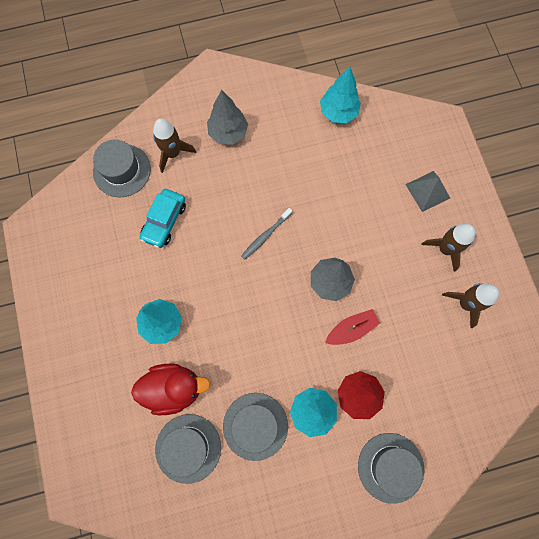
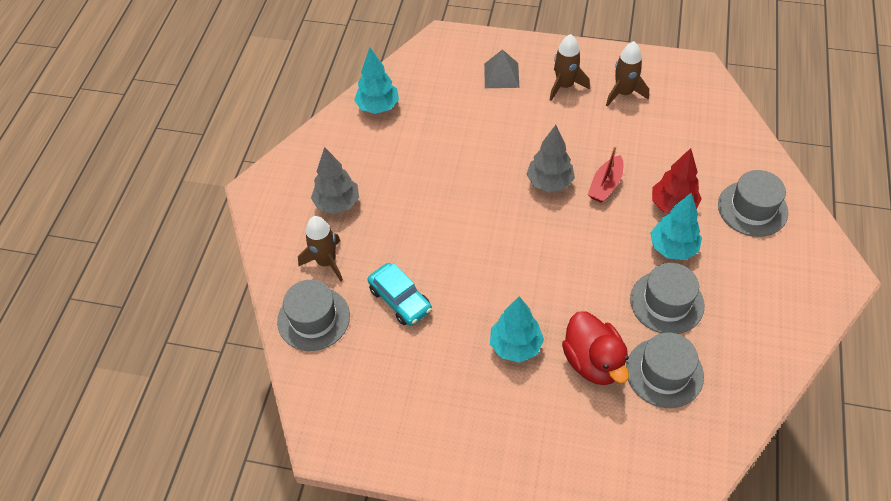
camera: 60 degrees left, 20 degrees down
red duck [131,363,210,415] -> red duck turned 135 degrees clockwise [562,311,629,385]
grey toothbrush [241,208,292,260] -> none
red boat [325,309,380,345] -> red boat turned 150 degrees counterclockwise [588,146,623,203]

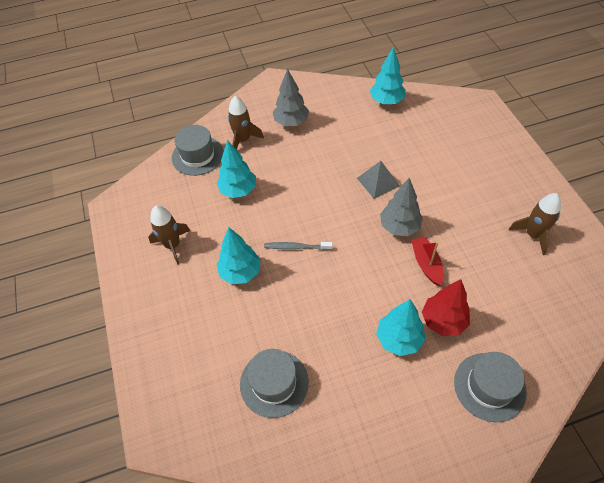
camera: 60 degrees right, 0 degrees up
turquoise car [368,263,432,326] -> turquoise tree [217,140,256,198]
grey pyramid [484,49,519,88] -> grey pyramid moved to [357,161,400,199]
brown rocket [550,34,590,101] -> brown rocket moved to [148,205,190,265]
red duck [562,311,629,385] -> none
red boat [588,146,623,203] -> red boat turned 75 degrees clockwise [411,237,444,286]
grey hat [630,263,705,334] -> none
none -> grey toothbrush [264,242,332,250]

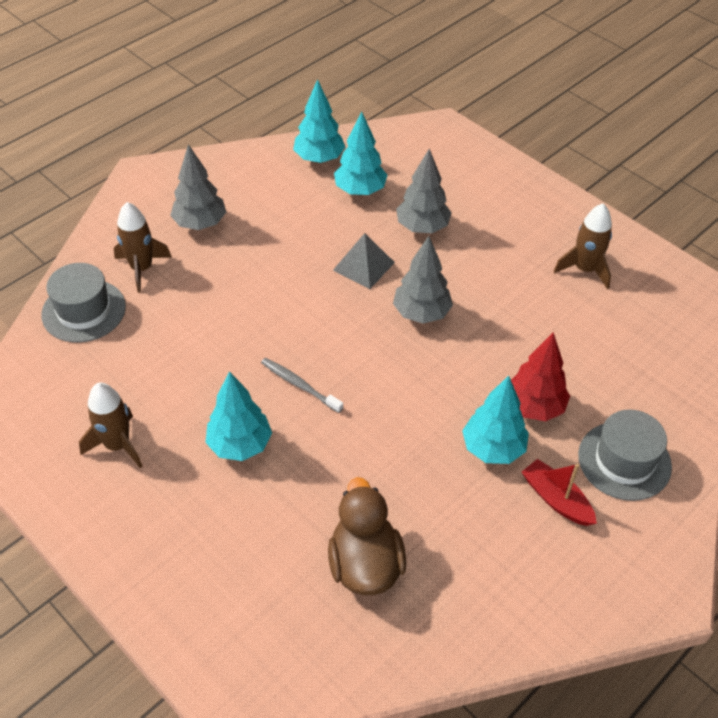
camera: 30 degrees left, 5 degrees down
turquoise tree [217,140,256,198] -> turquoise tree moved to [334,111,388,195]
grey hat [240,349,309,418] -> brown duck [328,477,406,595]
grey toothbrush [264,242,332,250] -> grey toothbrush turned 60 degrees clockwise [261,358,343,413]
red boat [411,237,444,286] -> red boat moved to [522,459,597,526]
none -> grey tree [396,149,452,233]

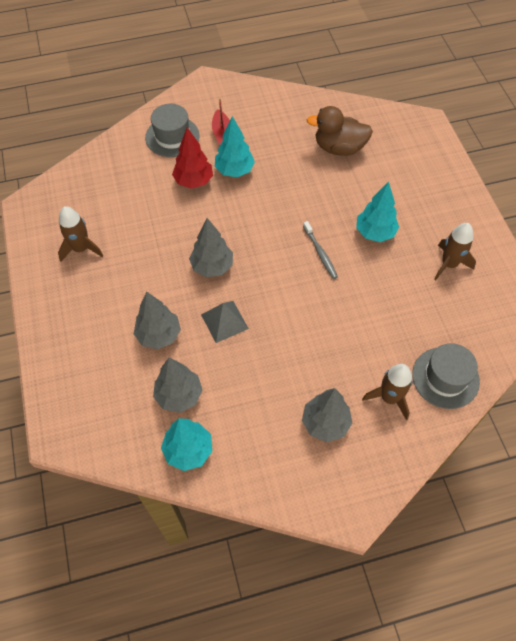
camera: 150 degrees left, 10 degrees up
brown duck [328,477,406,595] -> brown duck turned 75 degrees clockwise [307,106,373,156]
turquoise tree [334,111,388,195] -> grey tree [153,358,202,413]

